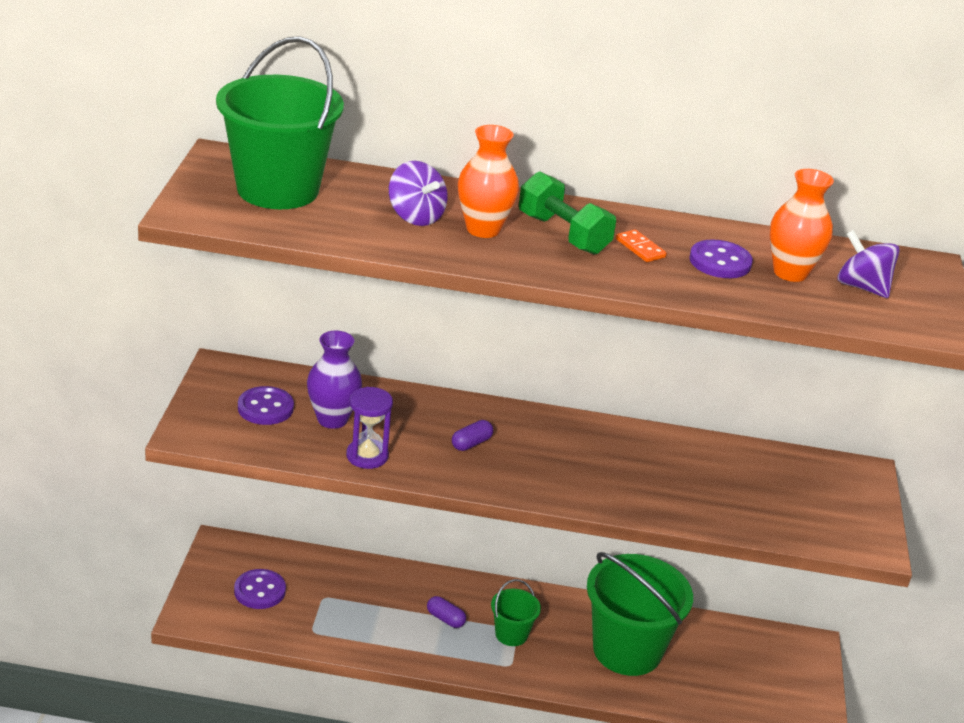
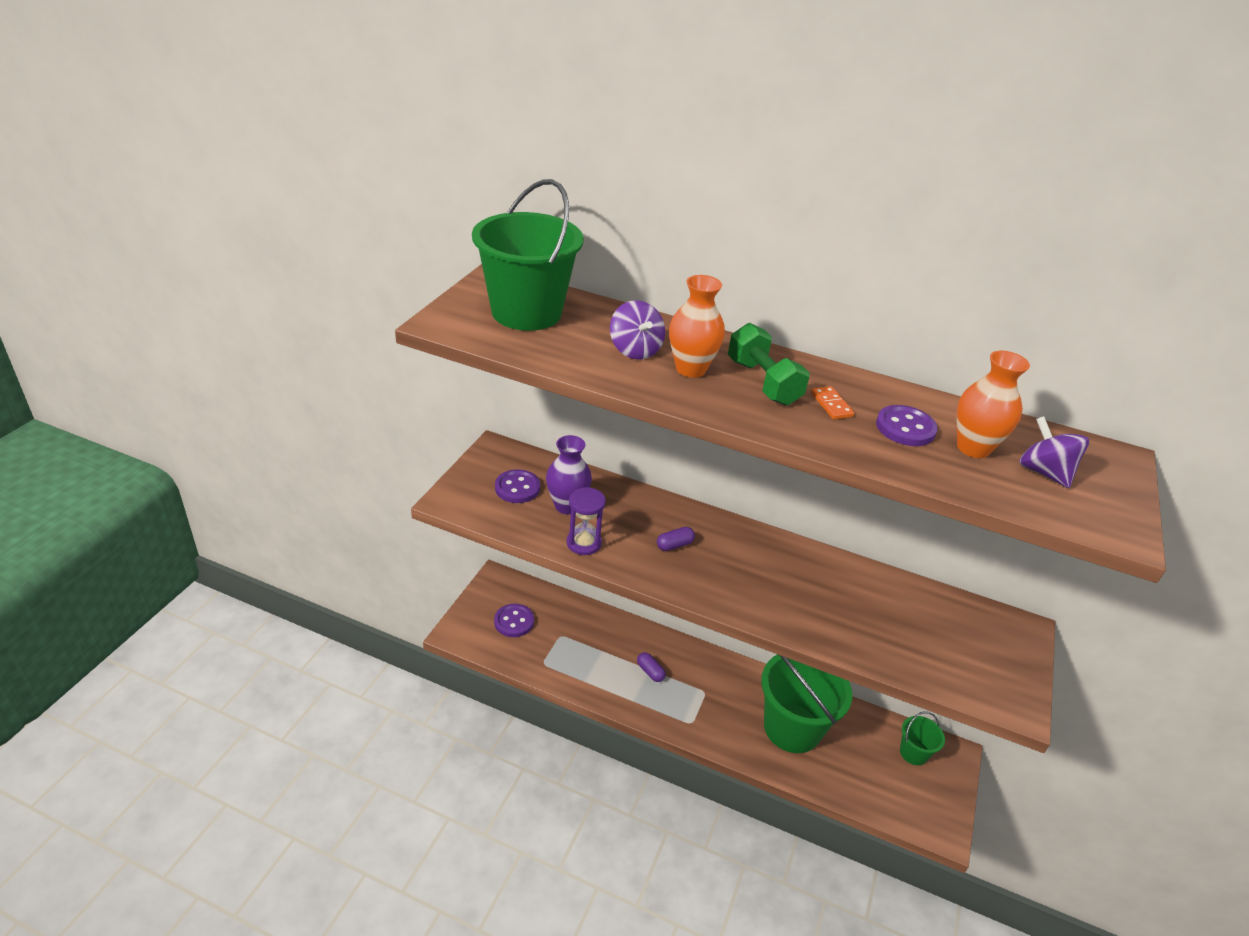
camera: 15 degrees right, 5 degrees up
green bucket [491,579,541,646] -> green bucket moved to [900,711,945,765]

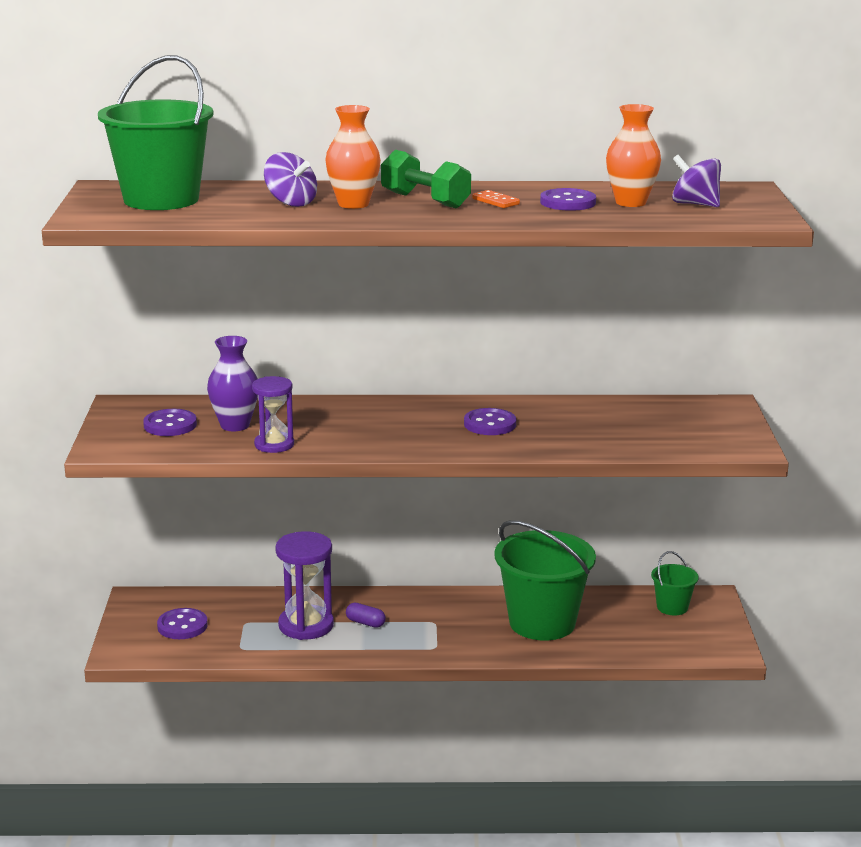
camera: 20 degrees left, 15 degrees down
purple capsule [657,527,695,551] -> none
none -> purple hourglass [275,531,334,640]
none -> purple button [464,408,516,435]

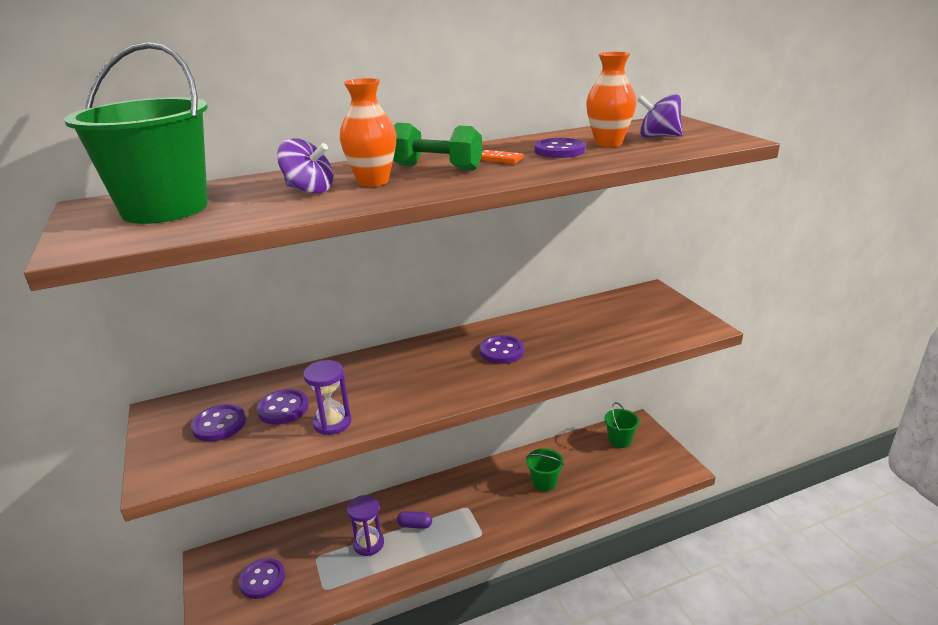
camera: 20 degrees left, 5 degrees up
purple vase [207,336,258,431] -> purple button [257,389,309,425]
purple hourglass [275,531,334,640] -> purple hourglass [347,495,384,556], size x0.66
green bucket [494,520,596,640] -> green bucket [526,448,564,492], size x0.48

